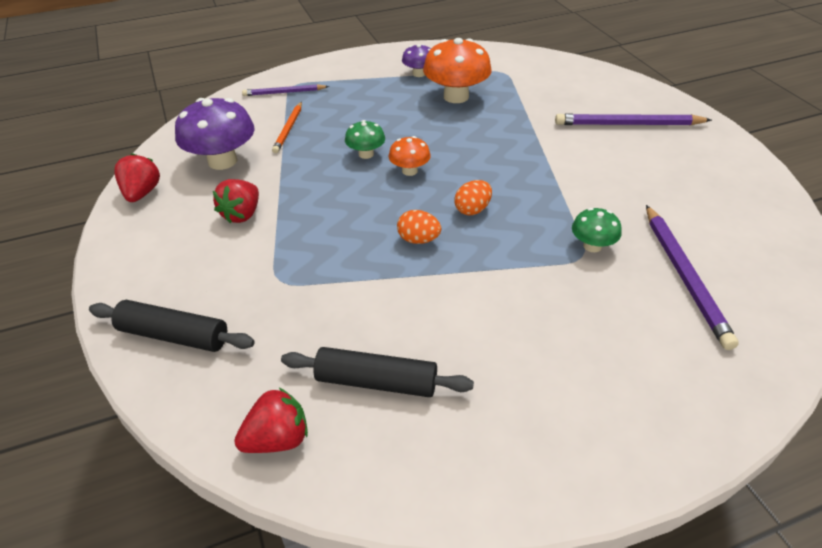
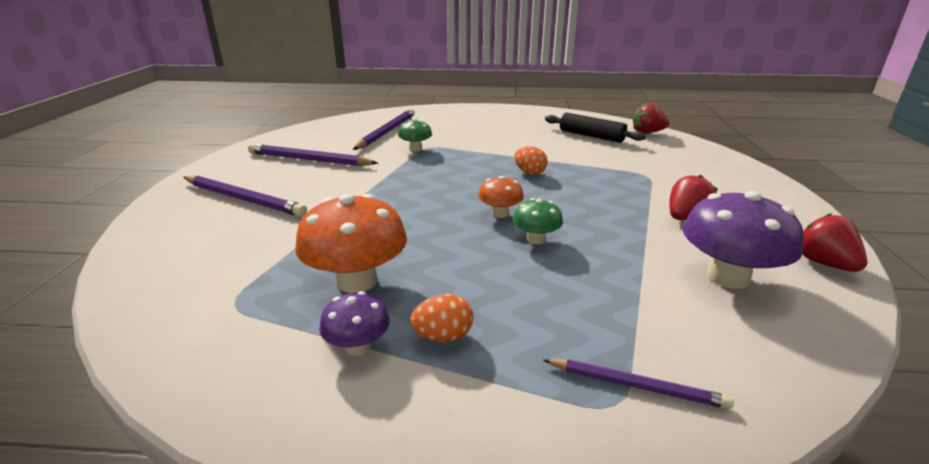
camera: 155 degrees left, 15 degrees down
black rolling pin [89,300,255,352] -> none
red strawberry [114,153,160,202] -> red strawberry turned 135 degrees clockwise [802,213,867,272]
orange pencil [272,102,302,153] -> none
orange egg [454,180,492,215] -> orange egg moved to [410,294,473,342]
none -> purple pencil [248,144,378,166]

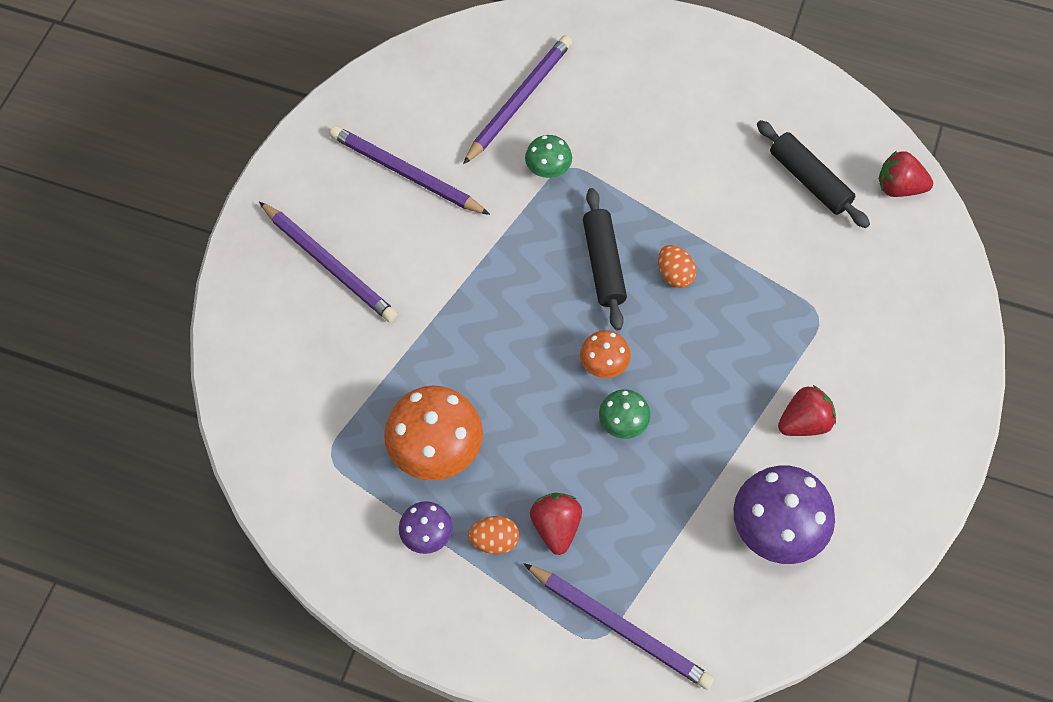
camera: 15 degrees right, 35 degrees up
purple pencil [543,359,734,409] -> purple pencil [524,563,714,690], size x1.64
red strawberry [802,213,867,272] -> red strawberry moved to [530,493,582,555]
none -> black rolling pin [583,188,627,331]

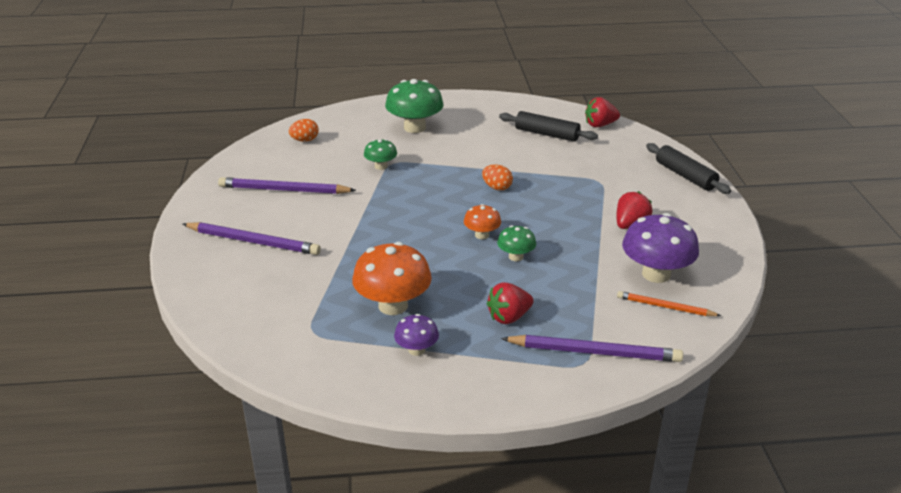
camera: 25 degrees left, 30 degrees down
purple pencil [463,35,572,164] -> none
orange egg [468,516,519,554] -> orange egg moved to [289,119,319,142]
red strawberry [530,493,582,555] -> red strawberry turned 90 degrees counterclockwise [487,282,534,324]
black rolling pin [583,188,627,331] -> black rolling pin moved to [646,143,731,194]
none -> green mushroom [385,79,444,133]
none -> orange pencil [617,291,721,316]

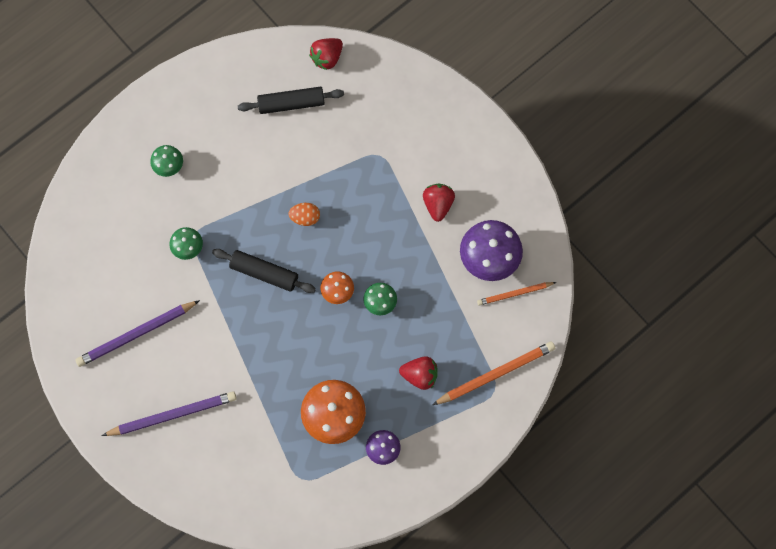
camera: 35 degrees left, 40 degrees up
orange egg [289,119,319,142] -> none
green mushroom [385,79,444,133] -> green mushroom [150,145,183,177], size x0.54
red strawberry [487,282,534,324] -> red strawberry turned 105 degrees counterclockwise [399,356,438,390]
purple pencil [501,335,683,362] -> orange pencil [432,342,555,405]
black rolling pin [646,143,731,194] -> black rolling pin moved to [212,249,316,293]

